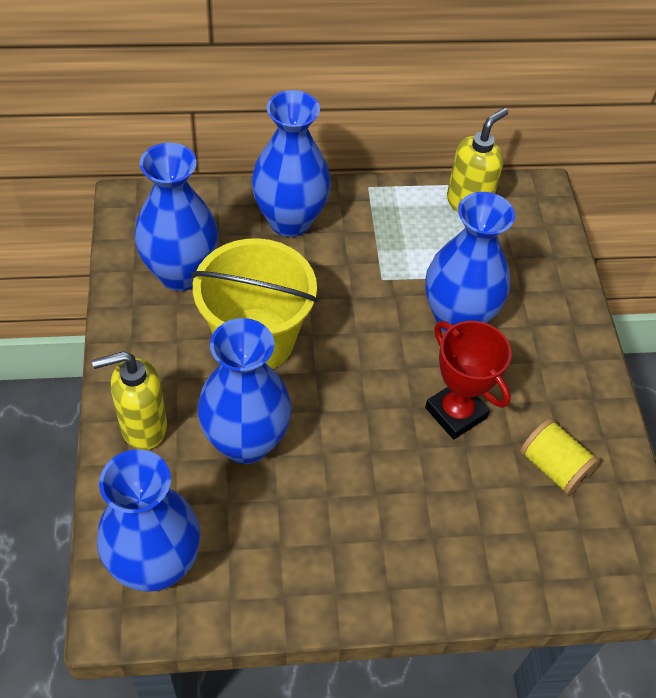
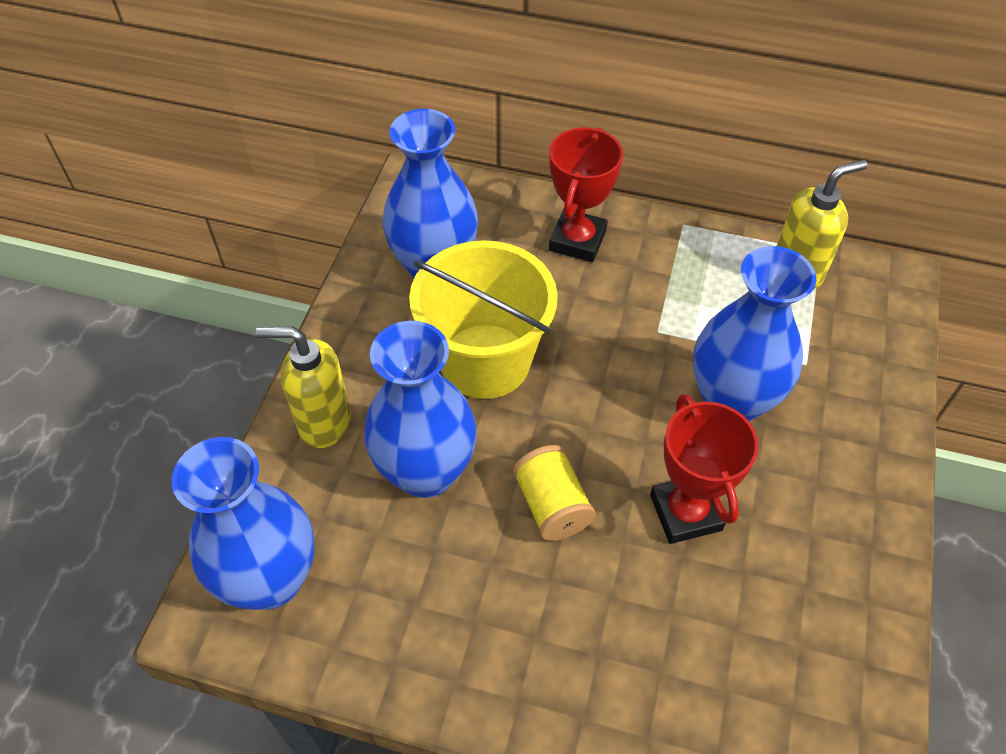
camera: 25 degrees right, 0 degrees up
blue vase [252,90,331,237] -> red trophy [549,127,623,262]
yellow spool [520,418,600,495] -> yellow spool moved to [513,445,596,541]

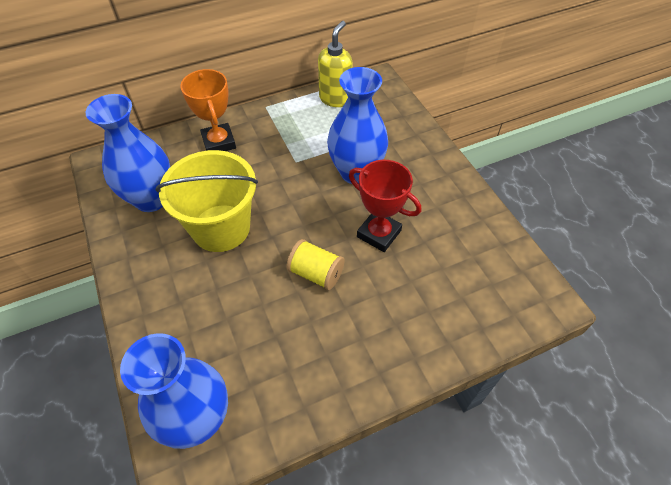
camera: 40 degrees left, 0 degrees up
yellow soap dispenser [256,327,351,448] -> none
blue vase [364,321,477,498] -> none
red trophy [549,127,623,262] -> orange trophy [180,69,236,151]

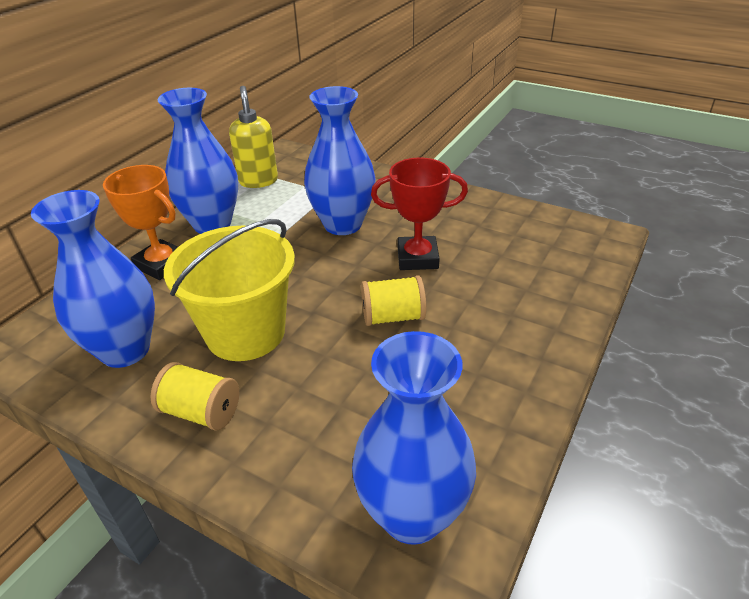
camera: 35 degrees left, 15 degrees down
none -> yellow spool [150,362,239,431]
none -> blue vase [158,88,238,234]

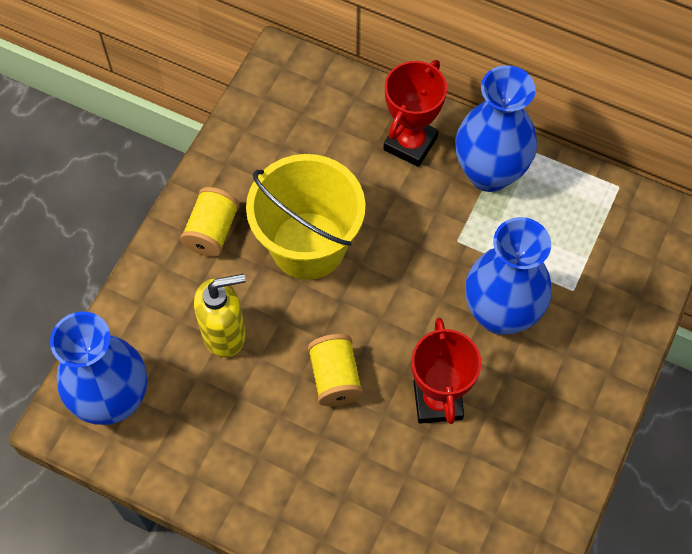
camera: 85 degrees right, 25 degrees up
blue vase [31,190,155,368] -> none
orange trophy [103,165,178,280] -> red trophy [383,60,447,167]
yellow soap dispenser [229,86,278,188] -> yellow soap dispenser moved to [194,273,246,357]

